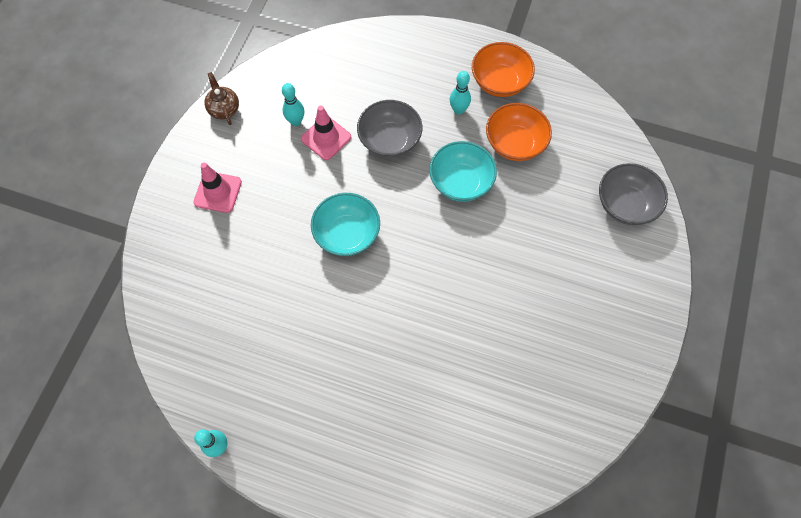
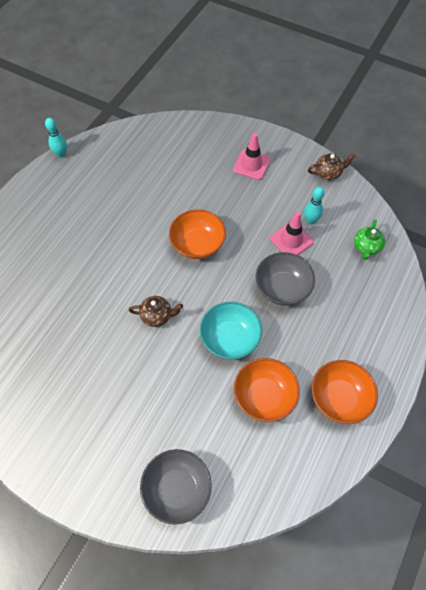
camera: 100 degrees right, 5 degrees down
turquoise bowl [311,193,380,256] -> orange bowl [169,209,226,259]
turquoise bowling pin [450,71,471,115] -> none
none -> brown teapot [128,296,183,327]
none -> green teapot [354,219,385,260]

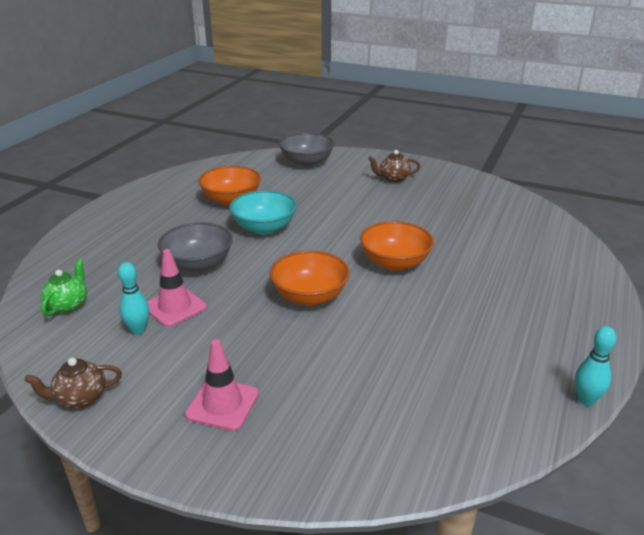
camera: 175 degrees right, 30 degrees down
brown teapot [128,296,183,327] -> brown teapot moved to [368,150,420,183]
orange bowl [312,360,378,424] -> orange bowl moved to [360,221,434,271]

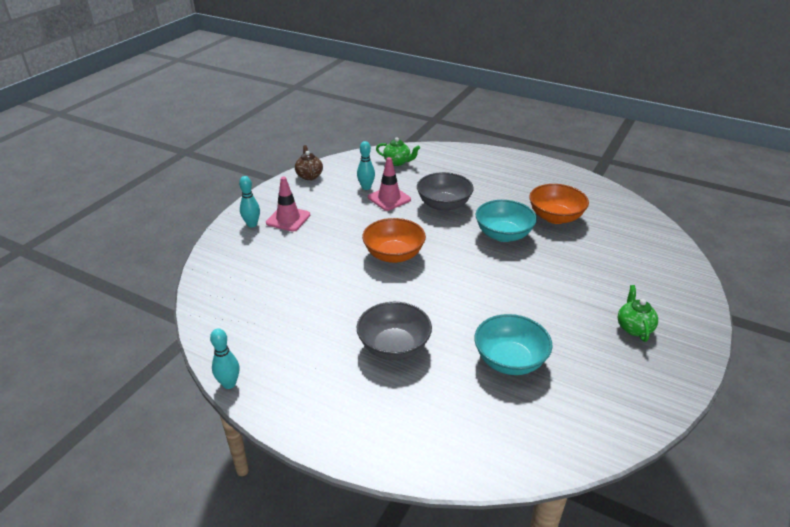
camera: 95 degrees right, 5 degrees up
grey bowl [279,133,334,167] -> grey bowl moved to [357,302,432,360]
orange bowl [360,221,434,271] -> none
brown teapot [368,150,420,183] -> green teapot [617,285,658,342]
none -> turquoise bowling pin [239,176,260,228]
none -> turquoise bowl [474,314,553,375]

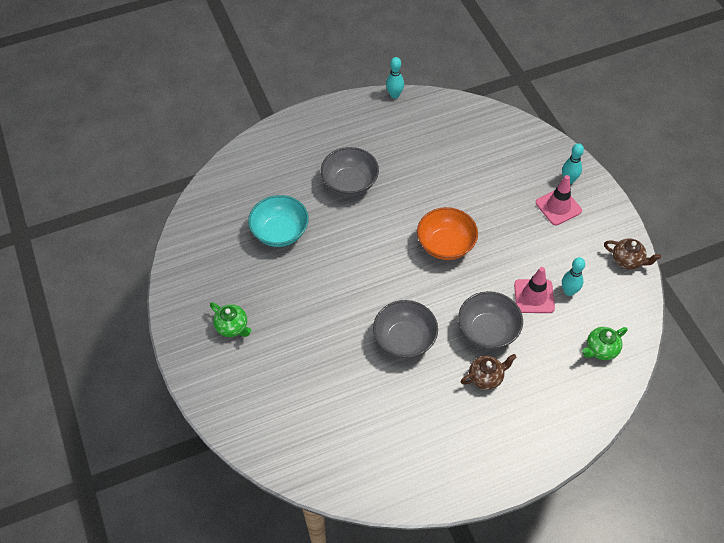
camera: 130 degrees right, 20 degrees up
turquoise bowl [476,200,537,242] -> grey bowl [373,300,438,359]
orange bowl [529,184,589,224] -> none
none -> brown teapot [461,354,517,390]

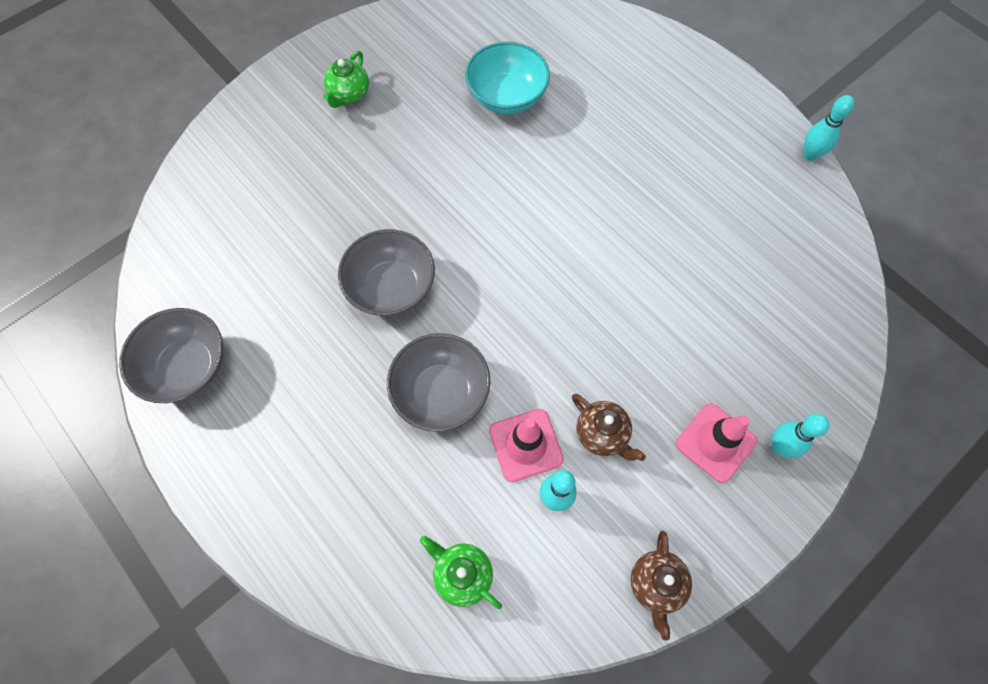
camera: 70 degrees right, 10 degrees up
grey bowl [321,147,379,196] -> grey bowl moved to [119,308,223,403]
orange bowl [417,207,478,260] -> none
brown teapot [461,354,517,390] -> brown teapot moved to [572,394,646,461]

